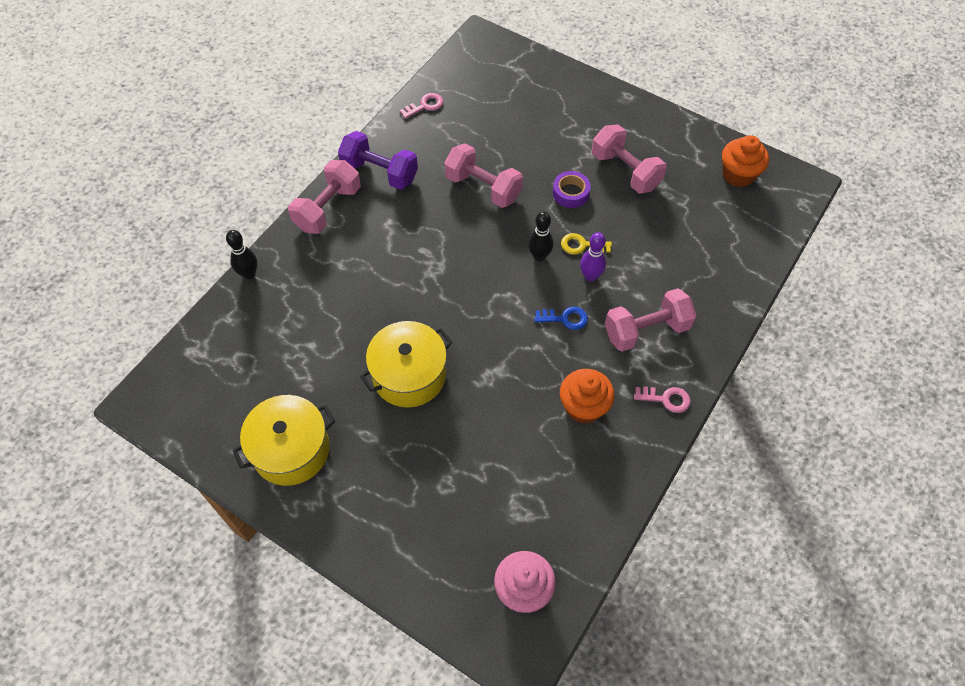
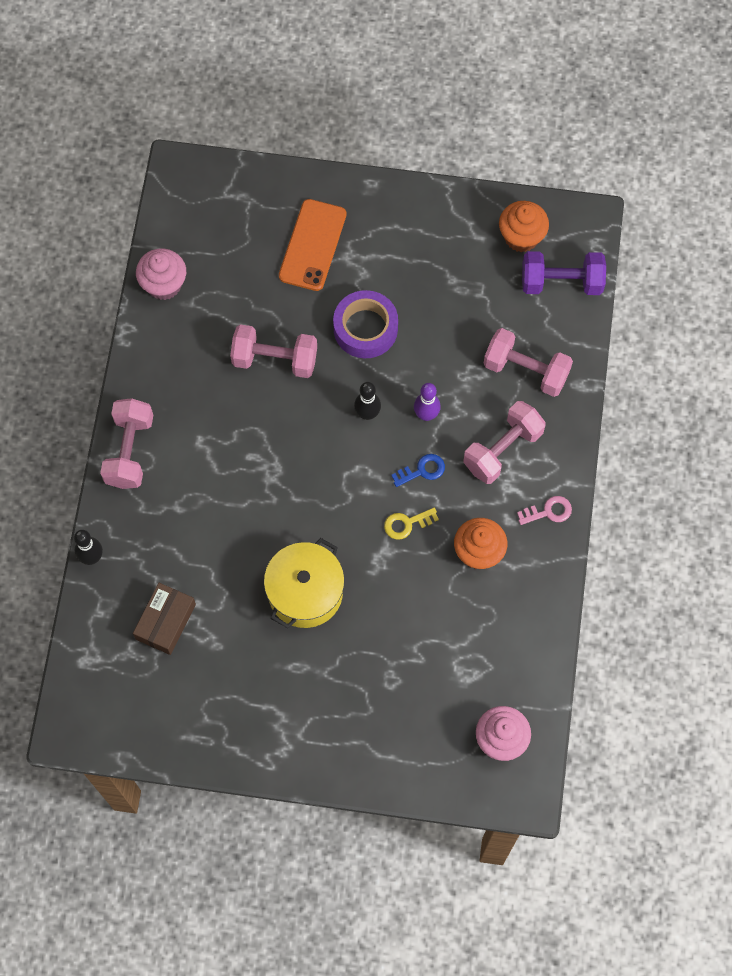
camera: 25 degrees left, 10 degrees up
yellow pot [232,395,335,486] -> none
purple dumbbell [338,131,418,190] -> purple dumbbell moved to [522,251,606,295]
pink key [400,93,443,119] -> pink cupcake [136,248,186,300]
purple tape [553,171,591,208] -> purple tape [333,290,398,358], size x1.60
yellow key [561,233,612,254] -> yellow key moved to [384,508,439,540]
pink dumbbell [592,124,667,193] -> pink dumbbell moved to [484,328,573,397]
none -> brown box [133,583,196,655]
none -> orange phone [279,199,347,291]

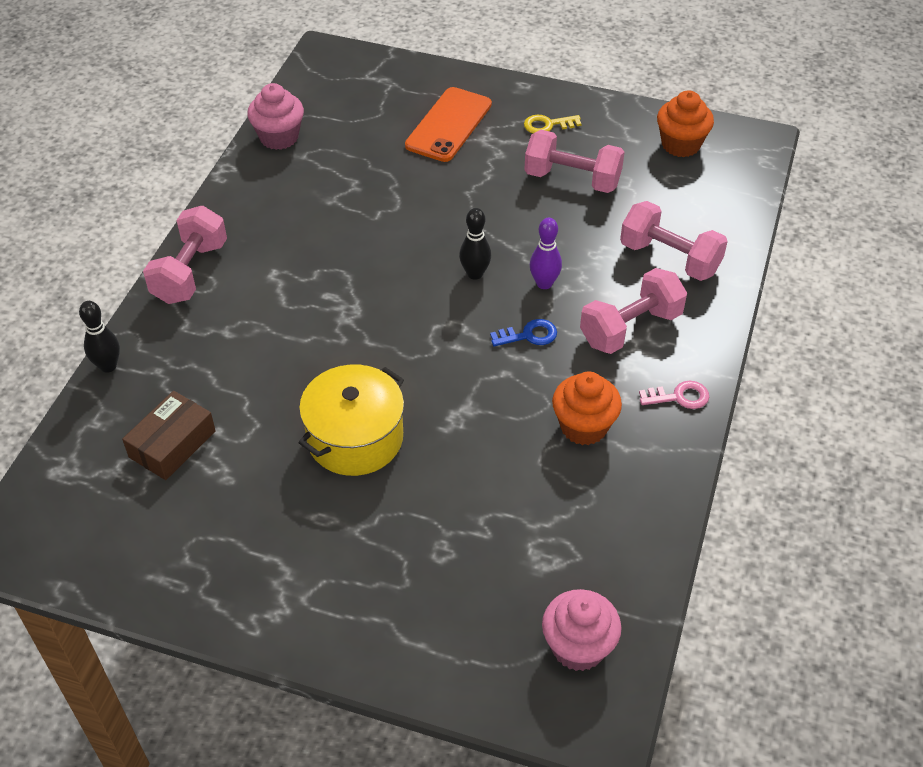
camera: 10 degrees right, 20 degrees down
pink dumbbell [230,324,317,378] -> pink dumbbell moved to [524,130,624,193]
purple tape [333,290,398,358] -> none
yellow key [384,508,439,540] -> yellow key moved to [524,115,582,133]
purple dumbbell [522,251,606,295] -> none

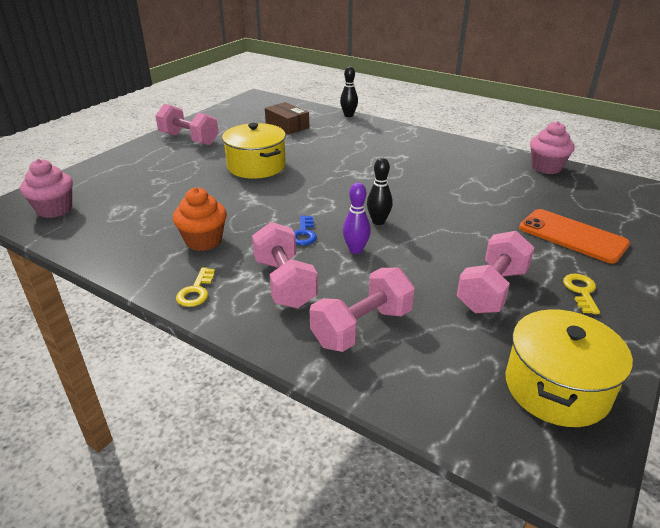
camera: 105 degrees right, 15 degrees down
pink dumbbell [143,206,227,304] -> pink dumbbell moved to [155,104,219,145]
pink key [639,381,709,409] -> yellow key [176,267,215,307]
orange cupcake [657,90,714,157] -> yellow pot [506,309,633,427]

